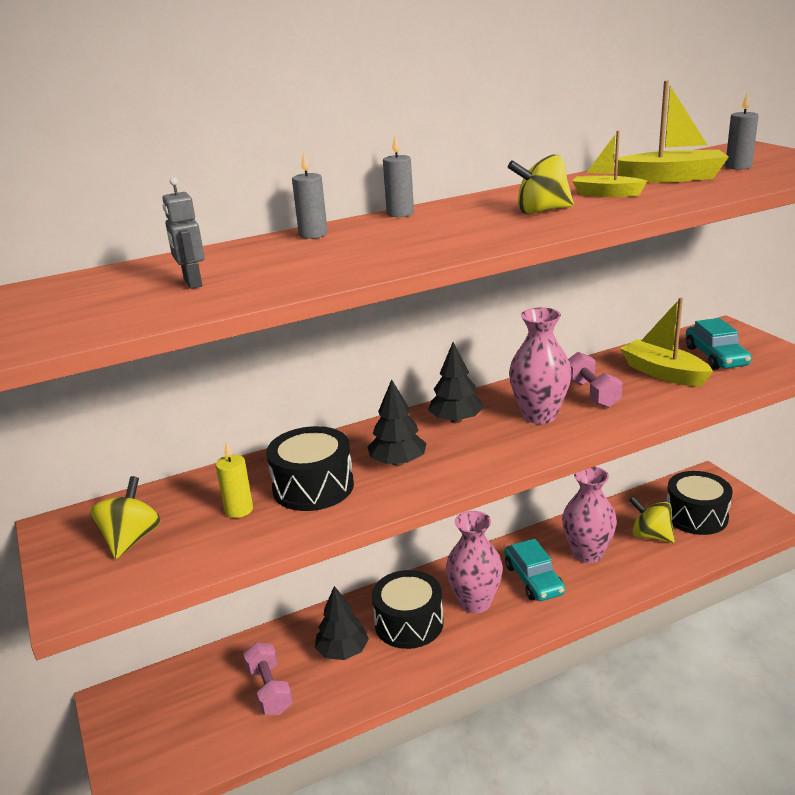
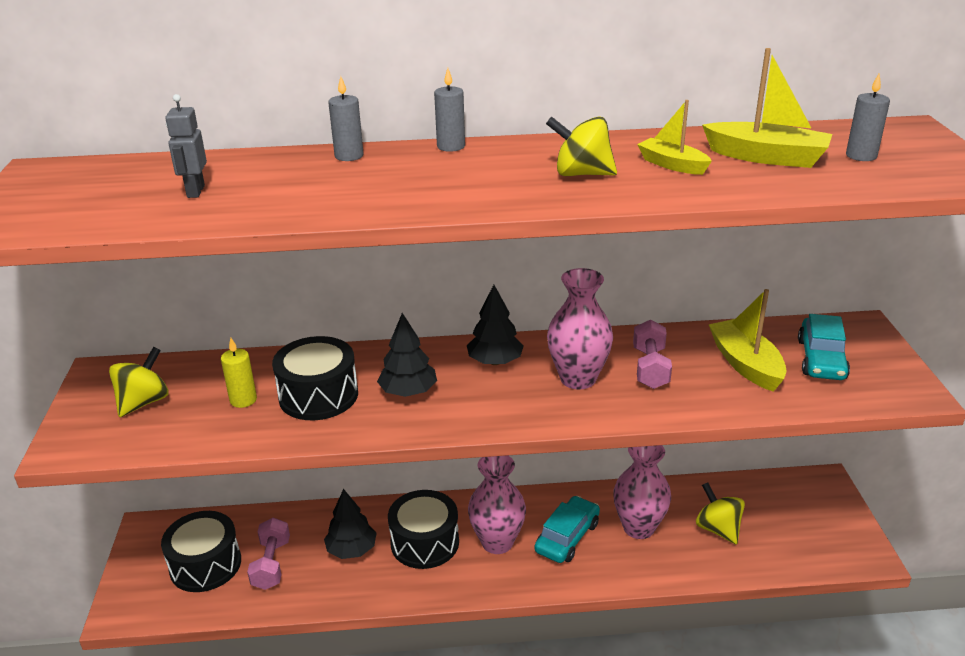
camera: 20 degrees right, 5 degrees up
turquoise car [504,539,565,601] -> turquoise car turned 150 degrees counterclockwise [534,496,600,563]
black drum [666,471,733,535] -> black drum moved to [161,511,241,592]

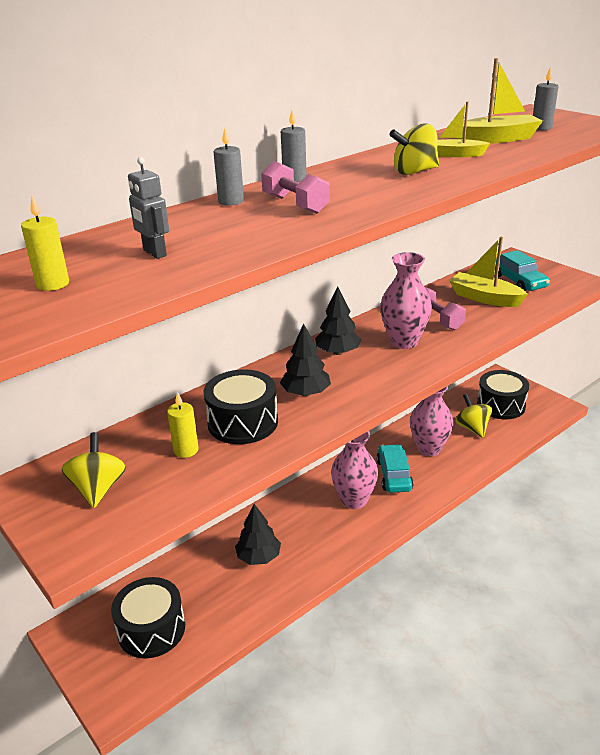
camera: 35 degrees left, 0 degrees up
pink dumbbell [247,518,290,590] -> pink dumbbell moved to [261,161,330,214]
black drum [388,490,459,569] -> black drum moved to [477,370,529,419]
yellow spinning top [696,482,745,544] -> yellow spinning top turned 45 degrees clockwise [455,393,492,438]
none -> yellow candle [21,196,69,291]

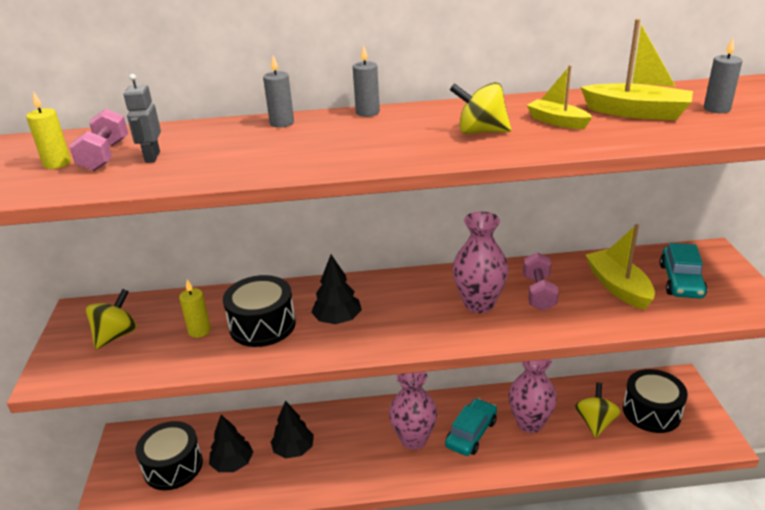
camera: 35 degrees right, 0 degrees up
pink dumbbell [261,161,330,214] -> pink dumbbell moved to [70,109,128,171]
black tree [315,286,362,355] -> black tree moved to [209,415,253,472]

